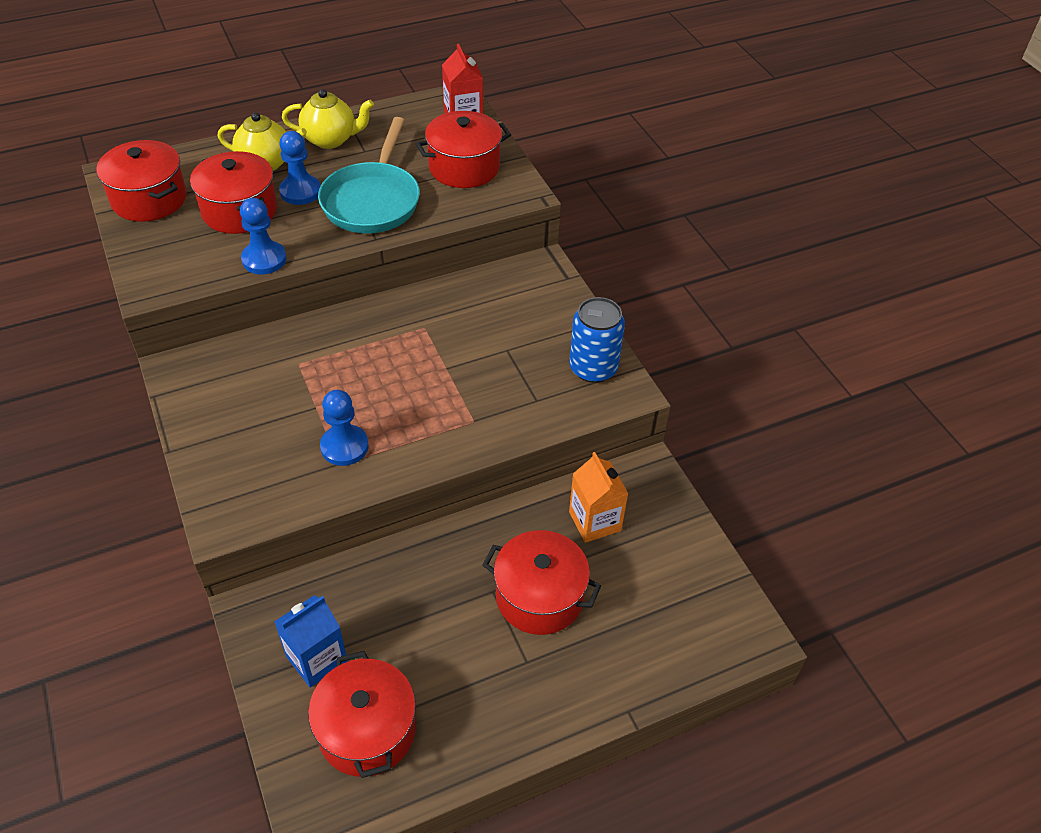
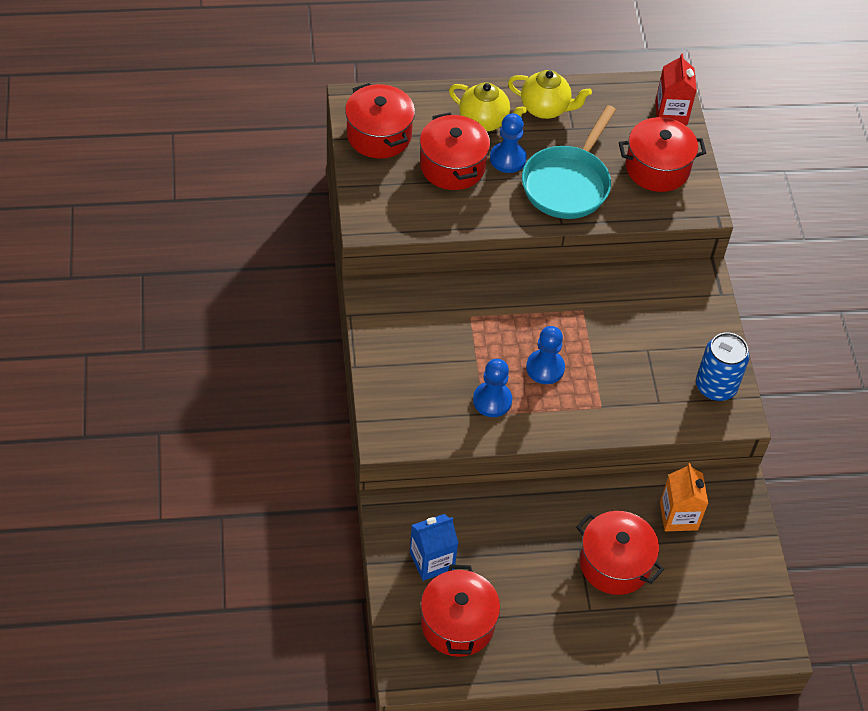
camera: 15 degrees right, 5 degrees up
blue pawn [240,198,287,274] -> blue pawn moved to [526,326,565,384]

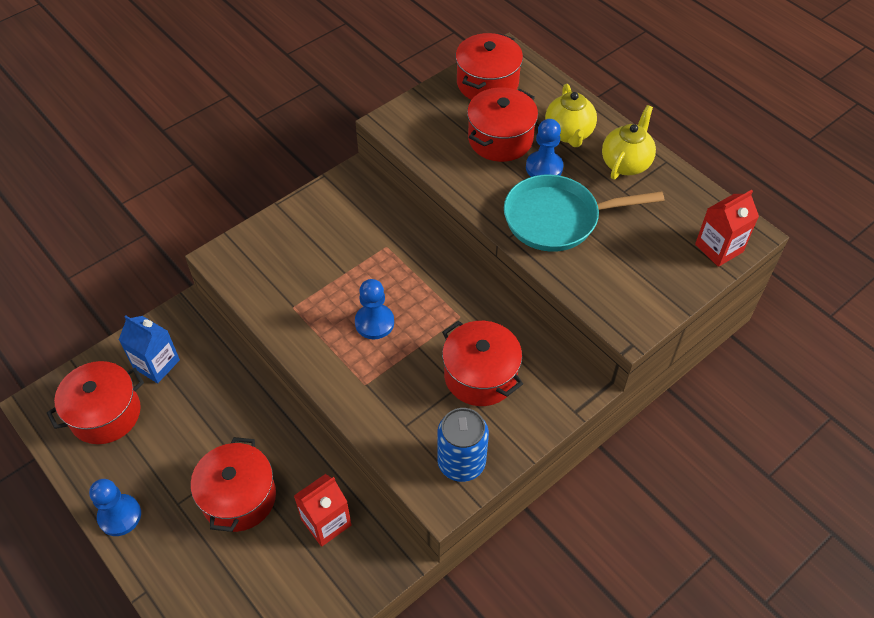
camera: 60 degrees right, 0 degrees up
blue pawn [473,359,512,417] -> blue pawn moved to [89,479,141,536]
yellow teapot [508,70,592,119] -> yellow teapot turned 135 degrees counterclockwise [602,105,656,180]
red pot [619,117,706,192] -> red pot moved to [442,321,523,406]
orange carton [660,463,708,531] -> red carton [294,474,351,547]

